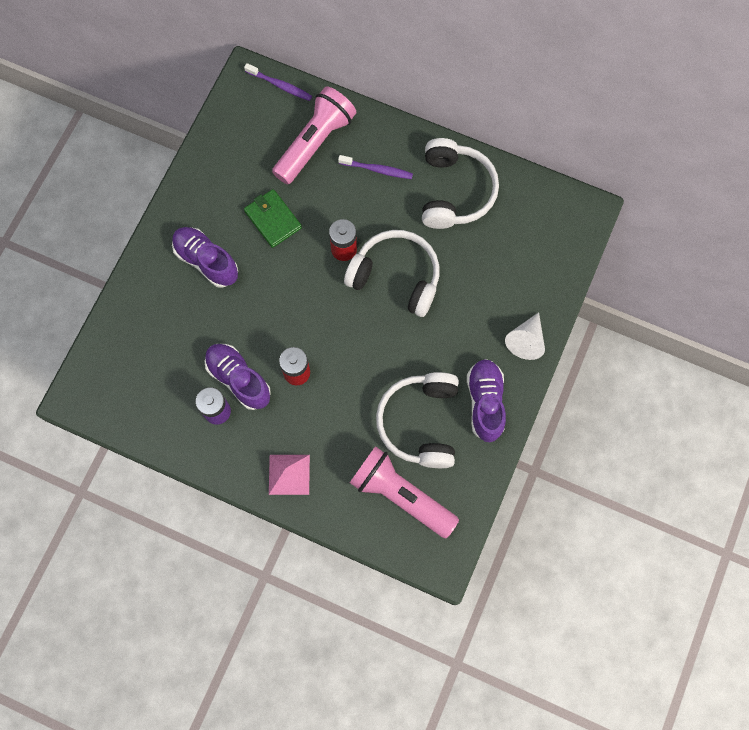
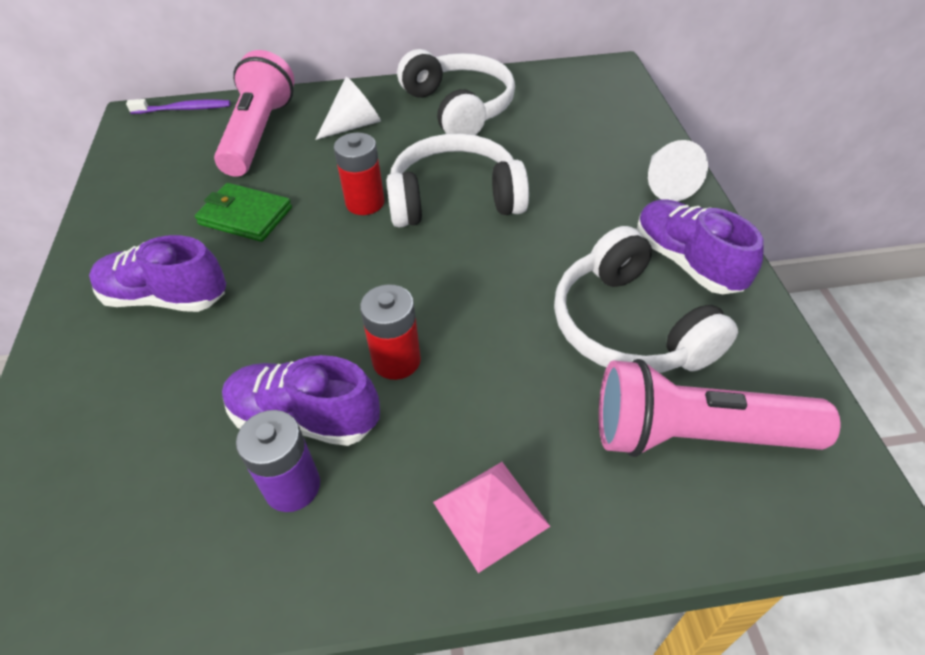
camera: 30 degrees left, 25 degrees down
purple toothbrush [338,155,413,179] -> white cone [315,77,381,140]

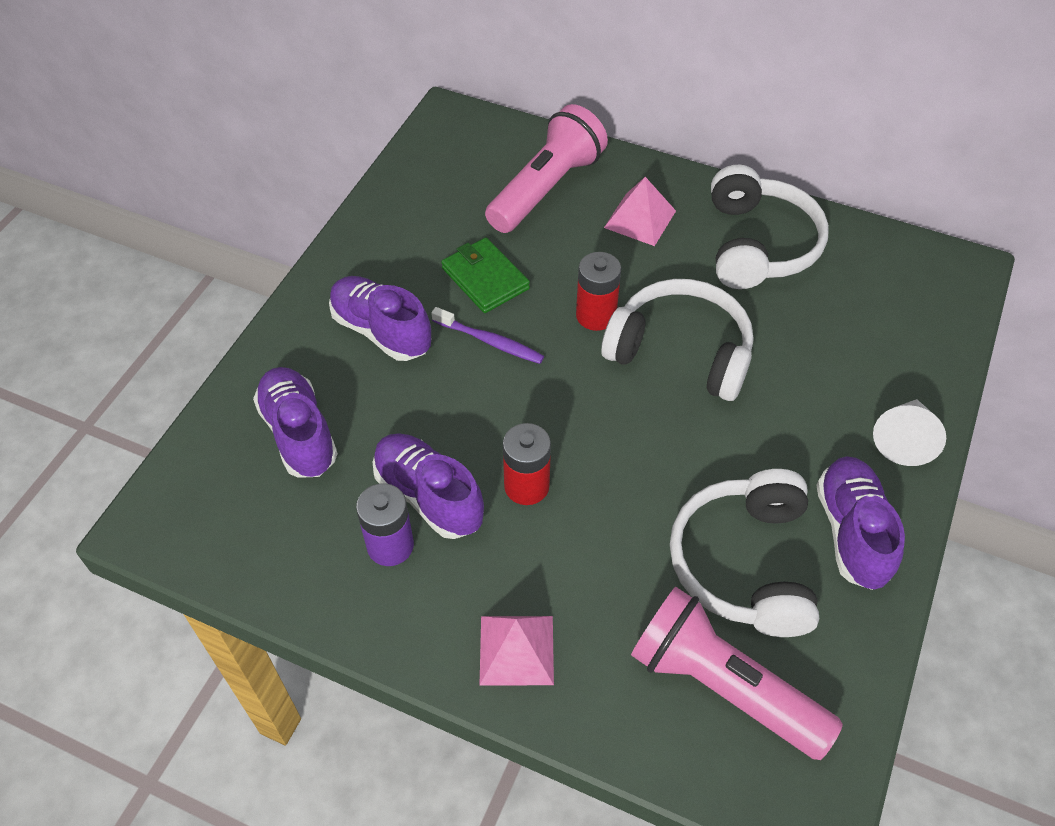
camera: 30 degrees right, 5 degrees up
purple toothbrush [126,99,230,114] -> purple toothbrush moved to [431,307,544,364]
white cone [315,77,381,140] -> pink pyramid [604,177,676,246]
none -> purple shoe [253,367,338,478]

